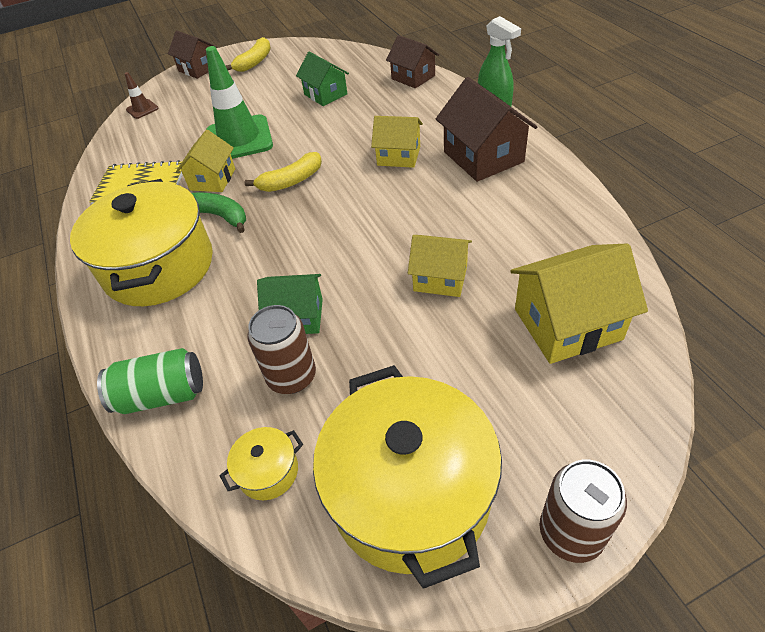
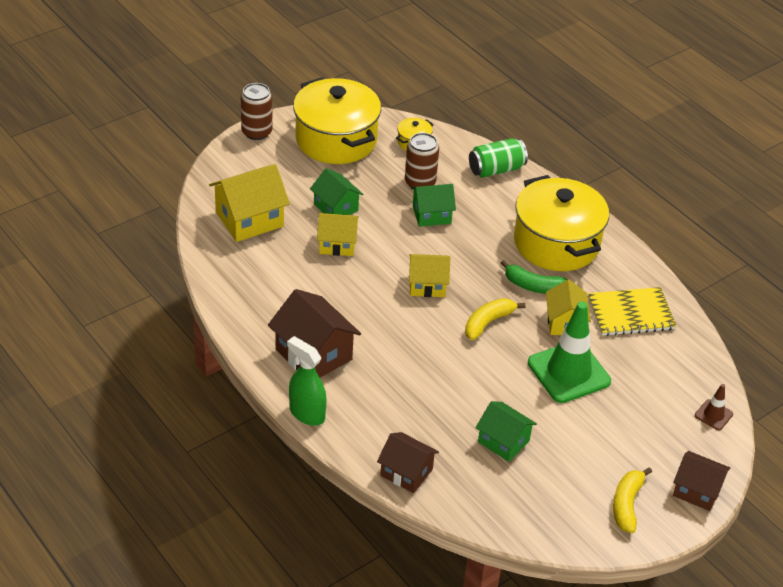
camera: 160 degrees right, 5 degrees down
yellow house [371,116,423,168] -> yellow house moved to [409,254,450,297]
none -> green house [310,168,363,215]

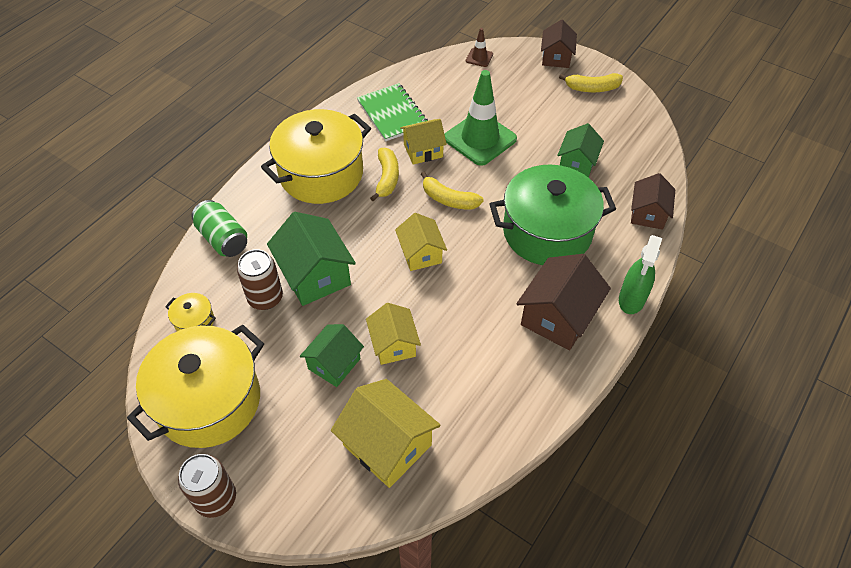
camera: 105 degrees left, 10 degrees up
green house [411,184,456,227] -> green house [267,212,356,306], size x1.56
green banana [501,260,568,294] -> yellow banana [370,148,399,201]
yellow notebook [588,287,677,336] -> green notebook [357,83,428,141]
none -> green pot [489,164,616,265]

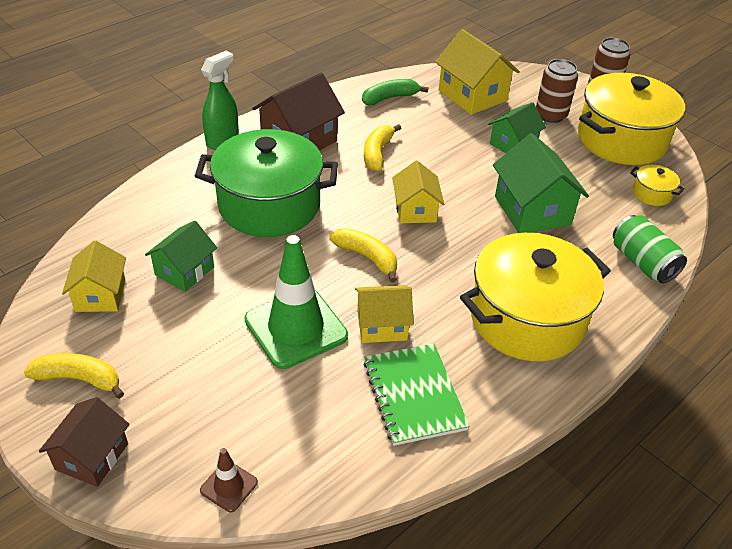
camera: 170 degrees left, 10 degrees down
brown can [237,249,283,310] -> brown can moved to [536,59,578,123]
yellow house [366,303,421,365] -> yellow house moved to [62,240,126,312]
yellow banana [370,148,399,201] -> yellow banana moved to [364,124,401,171]
brown house [631,173,675,230] -> none
none -> green banana [362,79,428,105]

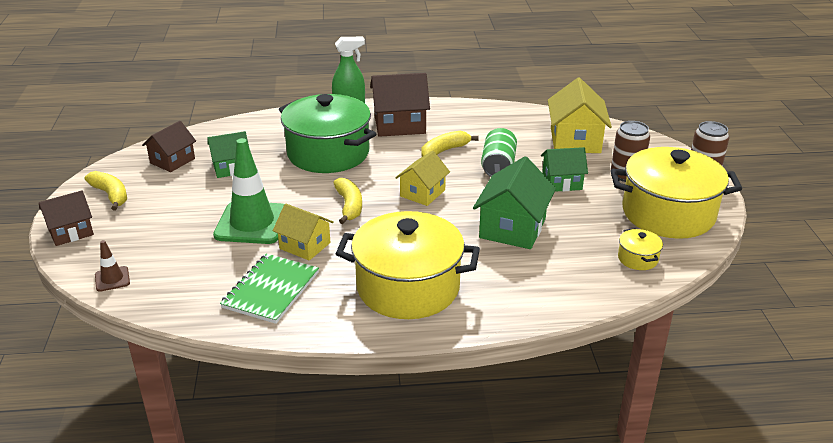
camera: 40 degrees right, 10 degrees down
yellow house [62,240,126,312] -> brown house [142,121,196,172]
green banana [362,79,428,105] -> none
green can [613,215,687,284] -> green can moved to [481,128,517,177]

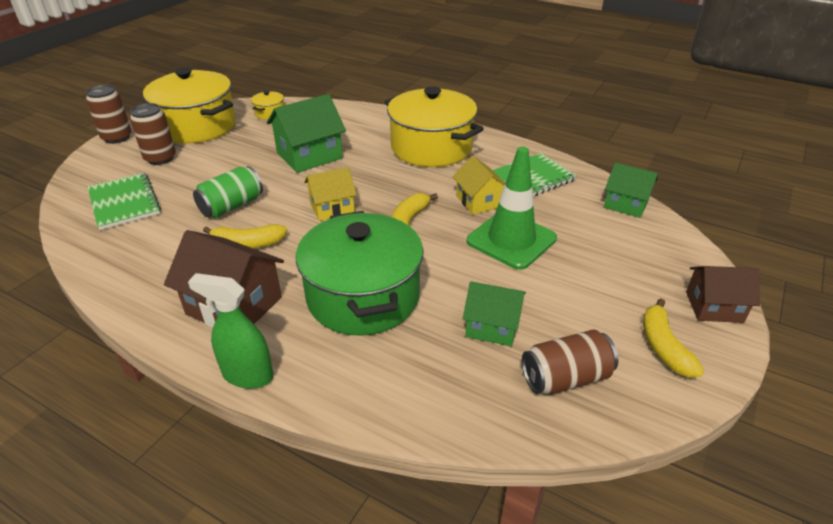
camera: 145 degrees left, 5 degrees up
brown traffic cone [95,240,130,292] -> none
brown house [142,121,196,172] -> brown can [522,329,618,395]
green house [541,147,588,192] -> green house moved to [604,162,658,218]
yellow house [548,78,612,153] -> green notebook [88,173,161,230]

